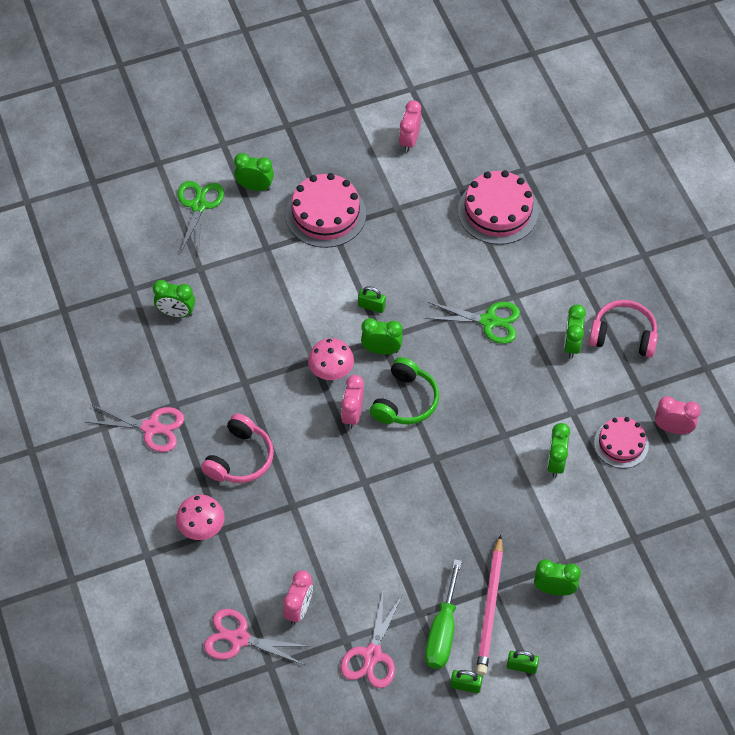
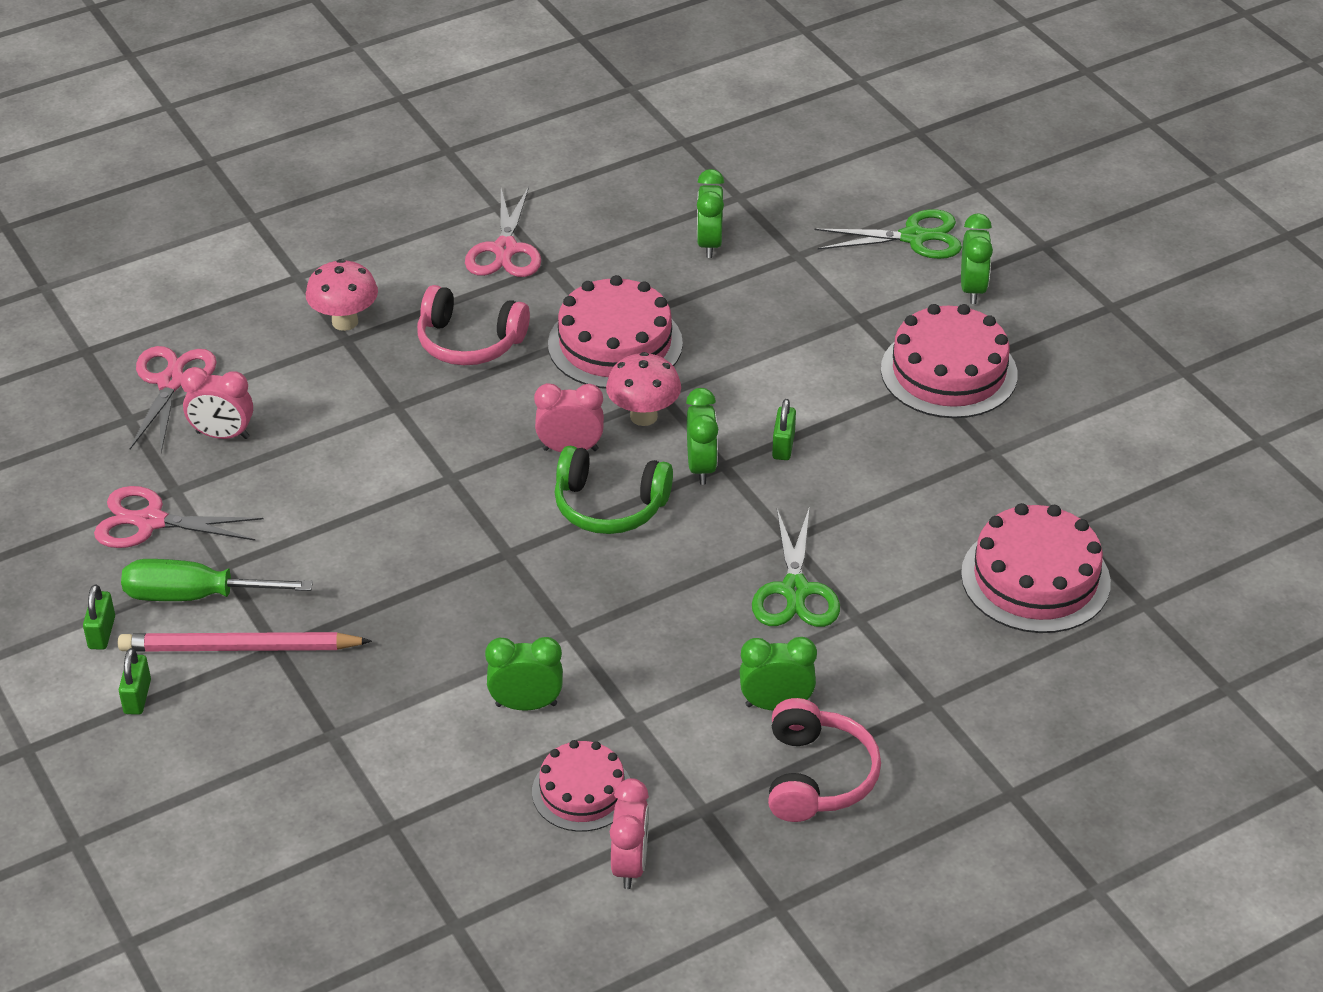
camera: 80 degrees right, 15 degrees down
pink clock [399,100,421,152] -> none
green clock [534,559,581,595] -> none
none -> pink cake [548,275,683,389]

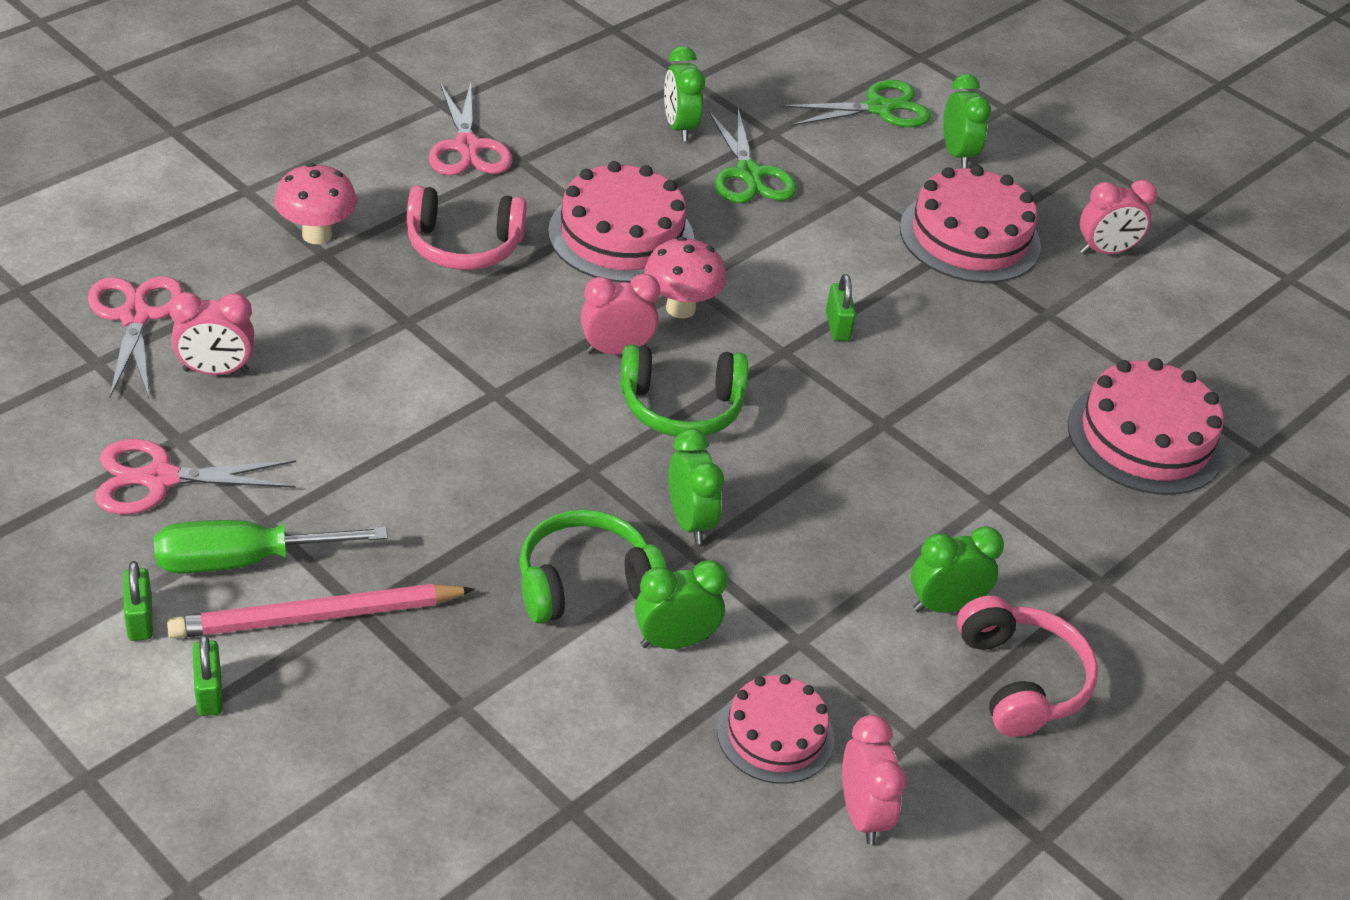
camera: 20 degrees left, 0 degrees up
green clock [686,388,718,485] -> green clock moved to [668,429,724,544]
green scissors [752,509,840,627] -> green scissors moved to [709,109,797,203]
none -> green headphones [520,509,667,624]
none -> pink clock [1080,180,1158,254]

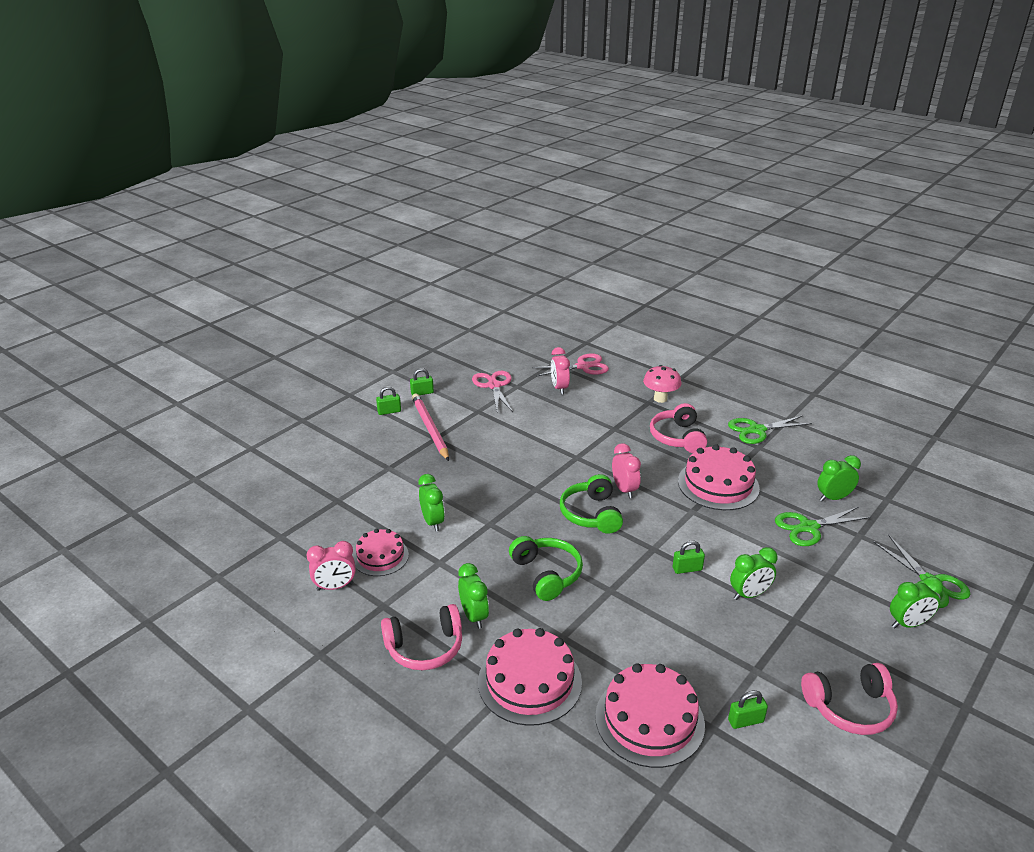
camera: 90 degrees right, 10 degrees down
green screwdriver [154,520,388,573] -> none
pink scissors [429,82,513,175] -> green scissors [728,416,812,444]
green headphones [520,509,667,624] -> green headphones moved to [509,536,583,601]
pink mushroom [644,237,727,319] -> none
green clock [668,429,724,544] -> green clock moved to [730,547,778,600]
pink cake [900,165,1041,283] -> pink cake moved to [478,628,582,726]
pink clock [1080,180,1158,254] -> pink headphones [801,663,898,735]
none -> green padlock [728,690,768,729]

